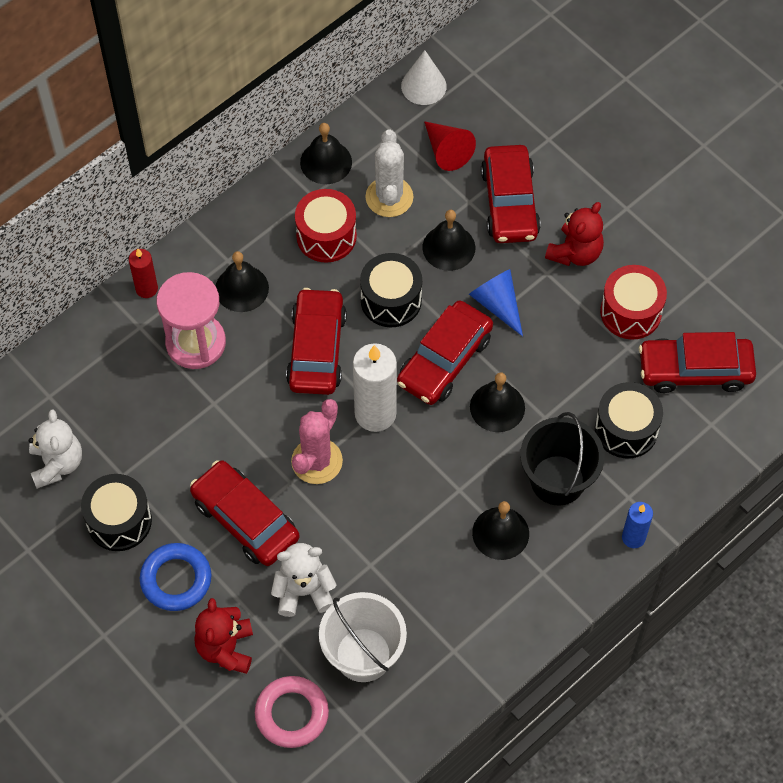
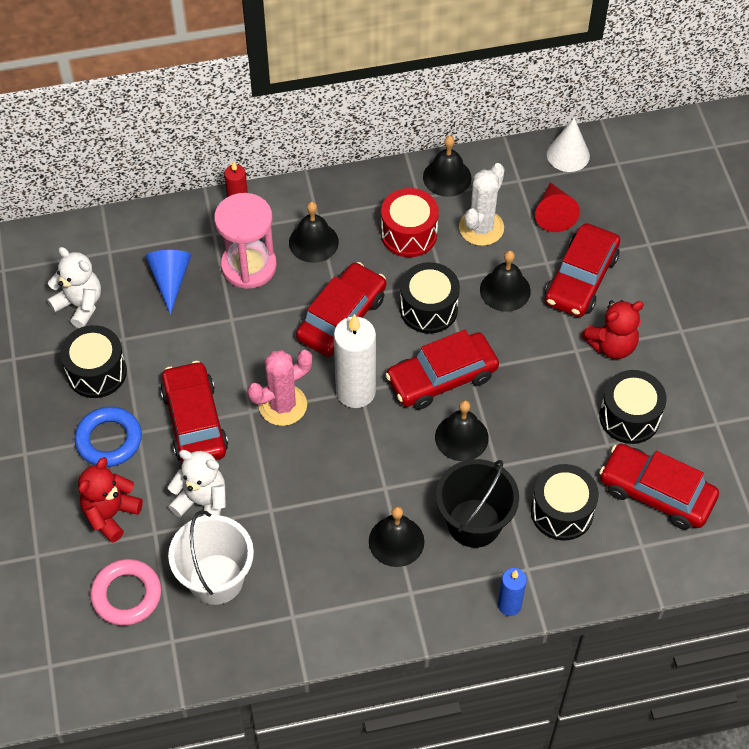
camera: 30 degrees right, 5 degrees down
white teddy bear [29,409,82,489] -> white teddy bear turned 75 degrees counterclockwise [47,247,101,328]
blue cone [469,269,523,337] -> blue cone moved to [145,250,191,315]
red drum [600,265,667,339] -> black drum [599,370,667,444]

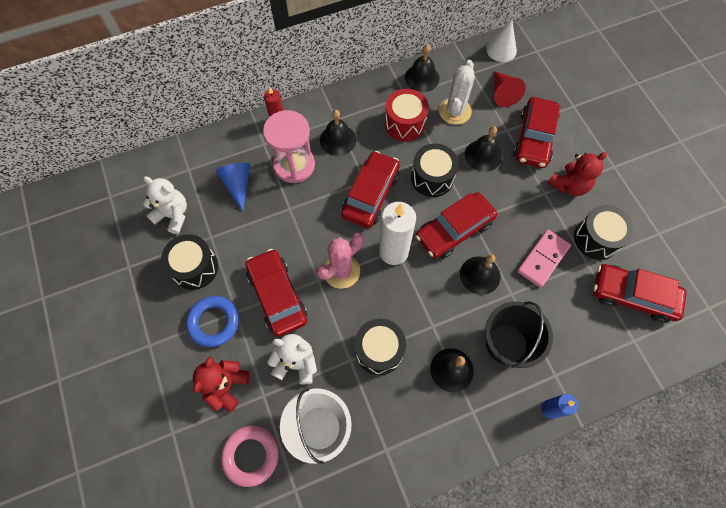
camera: 10 degrees left, 10 degrees up
black drum [531,464,599,540] -> black drum moved to [355,319,406,375]
none -> pink domino [517,230,571,288]

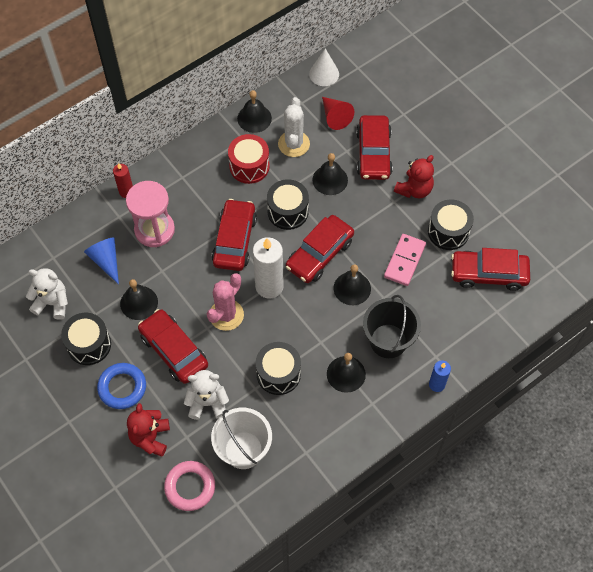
camera: 15 degrees left, 5 degrees down
black bell [320,110,356,156] -> black bell moved to [120,279,158,320]

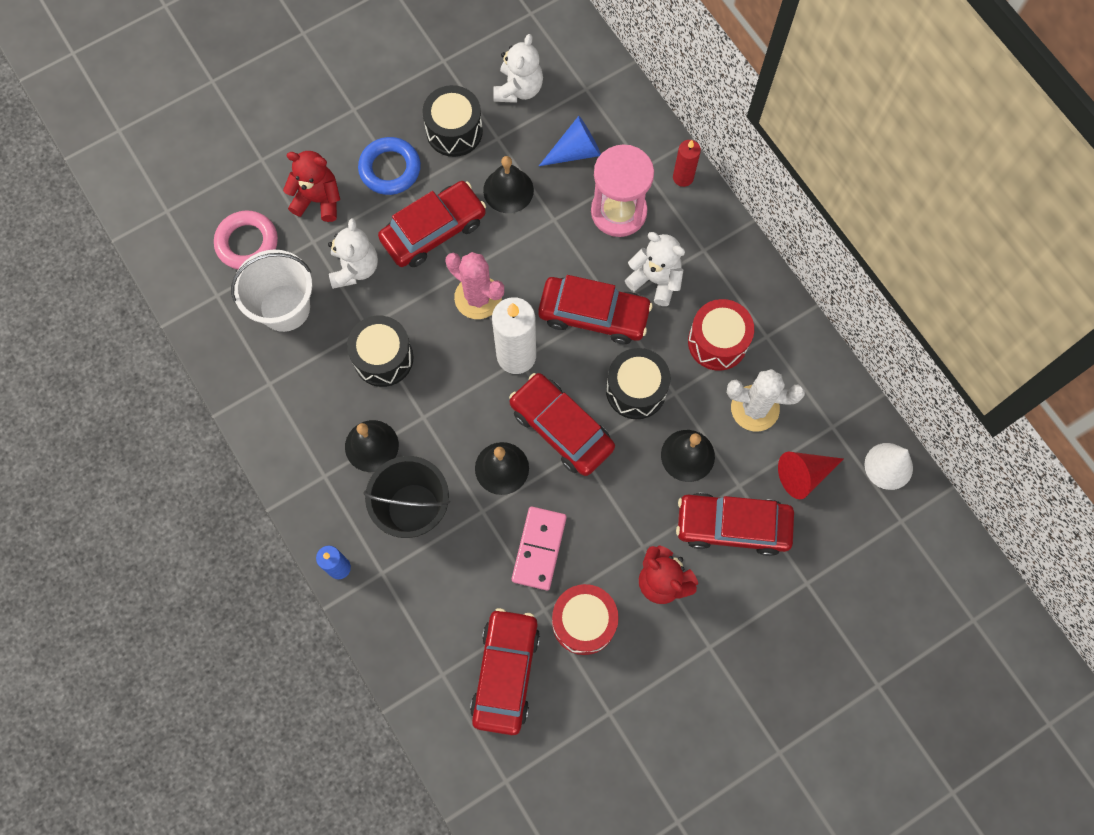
camera: 95 degrees right, 10 degrees up
black bell [237,90,272,133] -> none
pink domino [384,234,426,286] -> pink domino turned 75 degrees clockwise [512,507,567,590]
black drum [428,200,474,250] -> red drum [552,584,619,655]
none -> white teddy bear [625,232,685,306]

